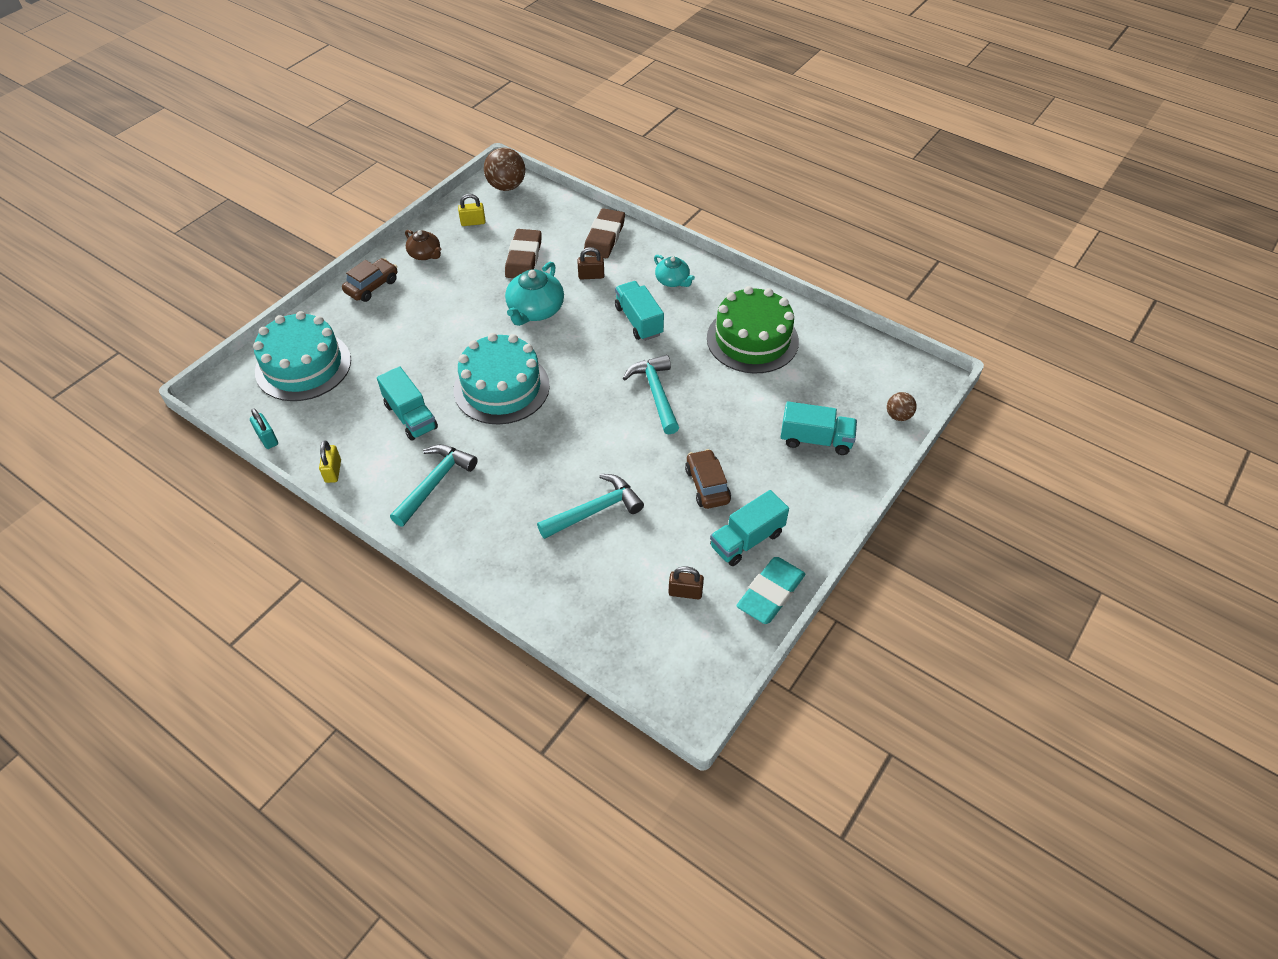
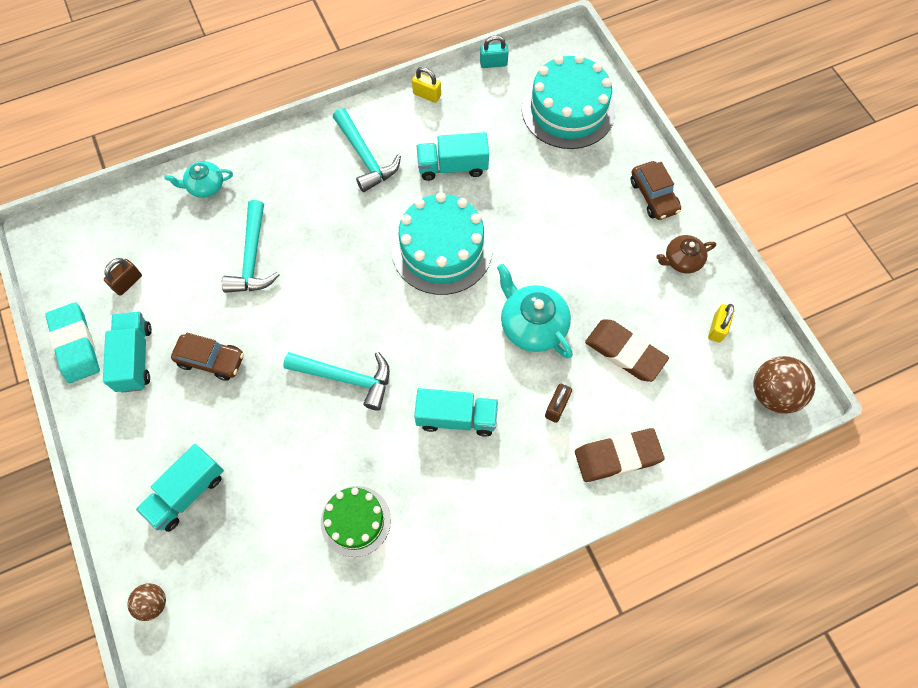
camera: 120 degrees right, 15 degrees up
brown eraser [584,208,625,258] -> brown eraser turned 60 degrees counterclockwise [575,428,665,482]
turquoise teapot [654,255,695,287] -> turquoise teapot moved to [165,161,233,198]
green cake [707,286,799,374] -> green cake [321,486,391,557], size x0.61

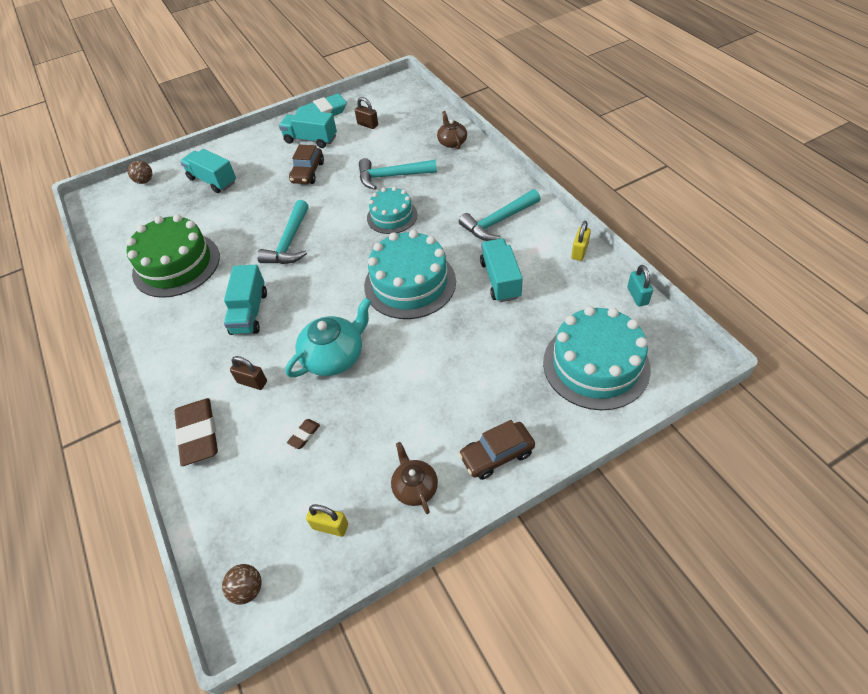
camera: 90 degrees right, 15 degrees down
turquoise truck [103,312,152,393] -> turquoise truck turned 150 degrees counterclockwise [279,109,337,148]
turquoise teapot [165,161,233,198] -> brown teapot [437,111,467,149]
green cake [321,486,391,557] -> green cake [126,214,220,298], size x1.65
brown eraser [585,319,669,382] -> brown eraser [287,419,320,449], size x0.44
brown ball [753,356,815,413] -> brown ball [222,564,262,605], size x0.57
none -> turquoise cake [367,186,417,234]

